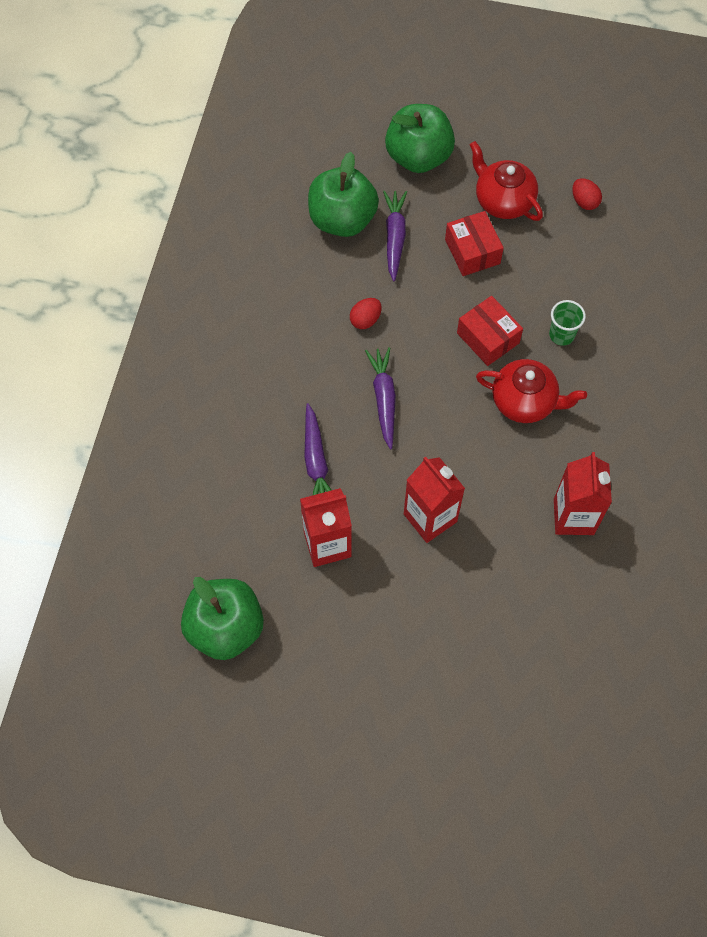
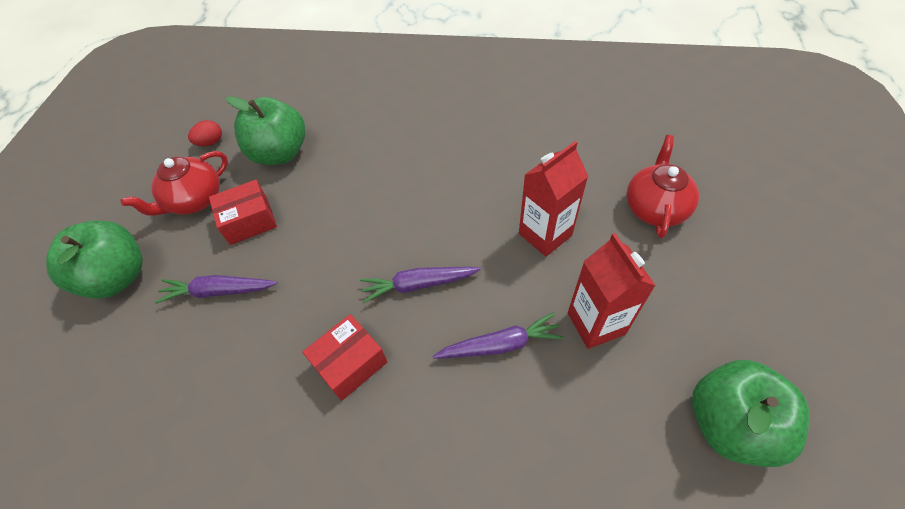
camera: 90 degrees left, 10 degrees down
green apple [308,152,379,237] -> green apple moved to [226,96,306,165]
red egg [350,298,382,329] -> none
red box [457,296,523,366] -> red box moved to [302,314,387,401]
red teapot [476,359,587,423] -> red teapot moved to [626,135,699,238]
green cup [549,300,586,346] -> none
red carton [554,452,612,535] -> none

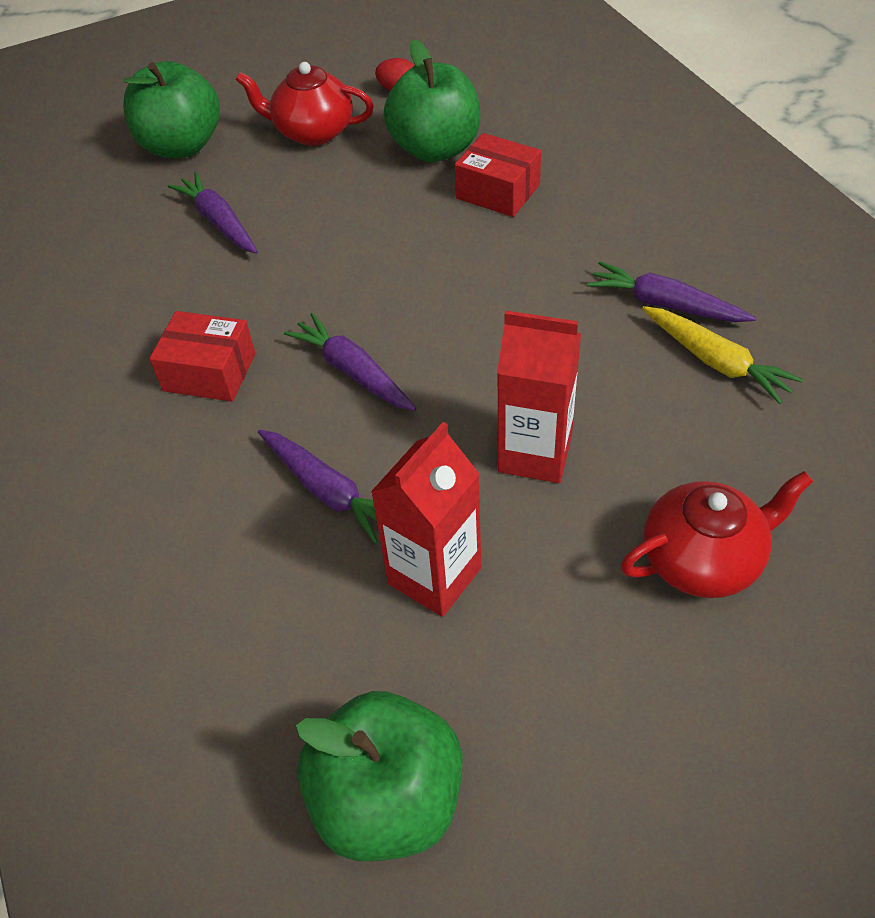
camera: 55 degrees right, 5 degrees down
red box [209,180,277,245] -> red box moved to [455,133,541,217]
none -> purple carrot [587,261,756,322]
none -> yellow carrot [642,306,803,404]

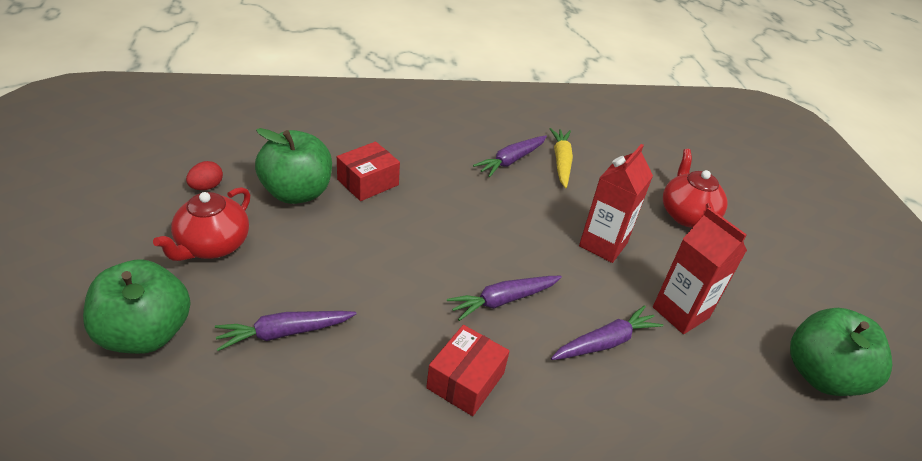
camera: 80 degrees left, 10 degrees down
yellow carrot [642,306,803,404] -> yellow carrot turned 60 degrees counterclockwise [550,128,573,188]

